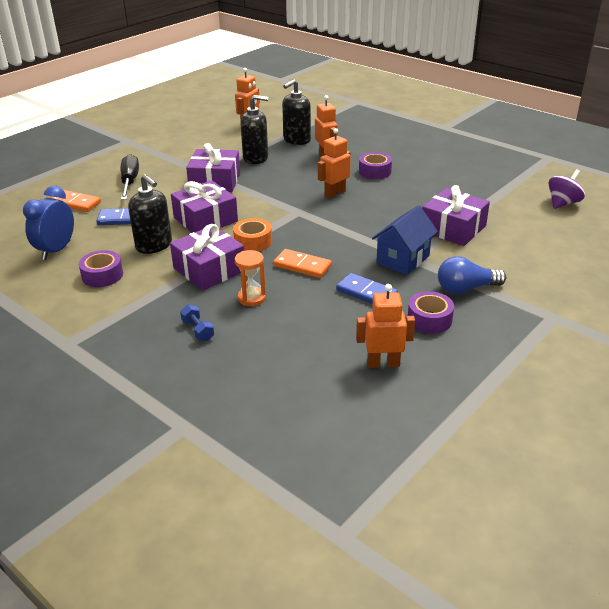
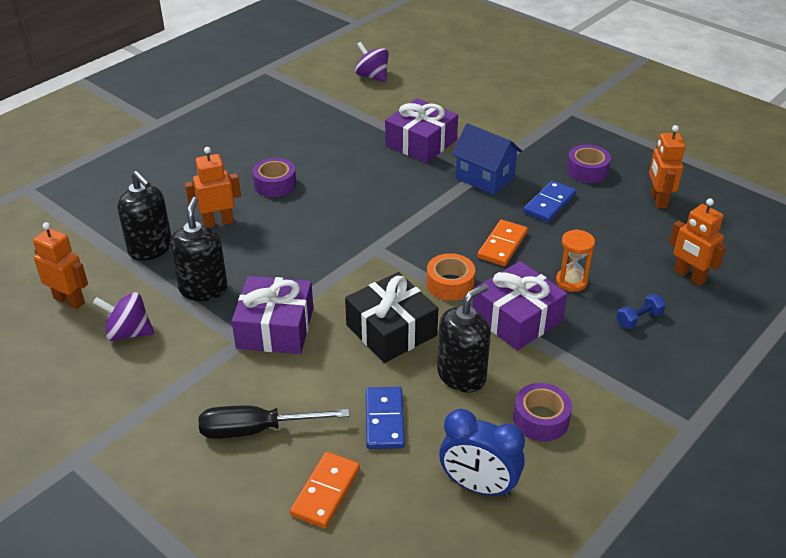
camera: 90 degrees left, 5 degrees up
purple gift [171,180,238,233] -> black gift [345,272,438,363]
orange robot [318,128,351,199] -> orange robot moved to [669,198,726,286]
blue light bulb [438,256,506,294] -> none
none -> purple spinning top [93,292,154,341]

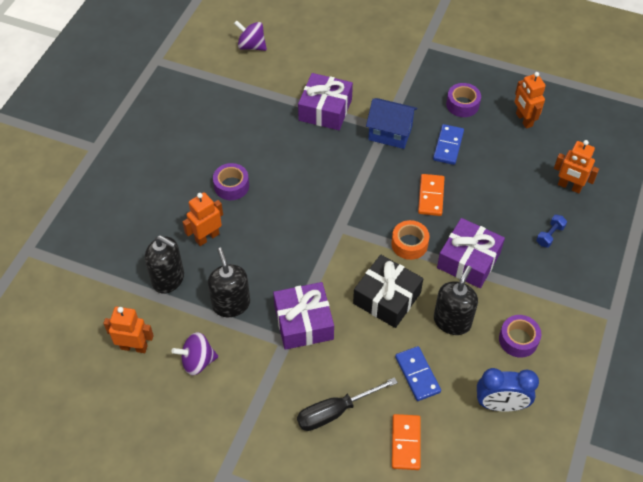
camera: 20 degrees left, 15 degrees up
orange hourglass [556,229,595,292] -> none

